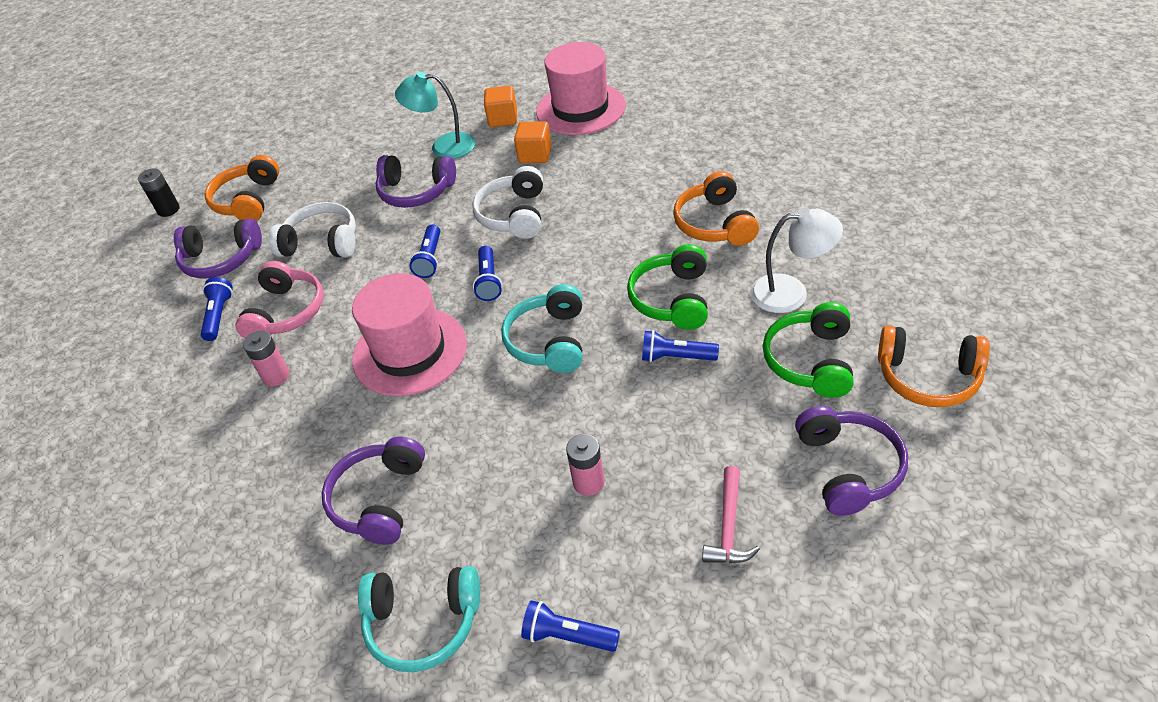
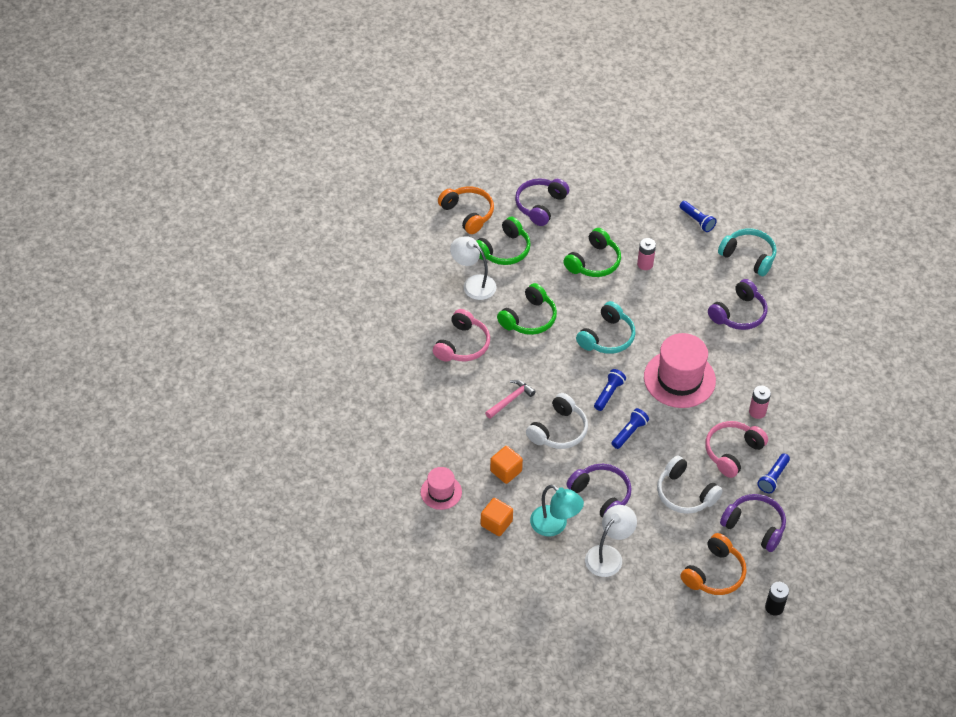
camera: 150 degrees left, 5 degrees up
pink hat [536,42,626,135] -> pink hat [421,467,462,510], size x0.55
blue flashlight [642,330,719,362] -> none
orange headphones [673,171,759,246] -> pink headphones [433,309,490,362]
pink hammer [702,466,760,563] -> pink hammer moved to [485,380,536,419]
none -> green headphones [563,228,621,277]
none -> white lamp [585,505,637,577]

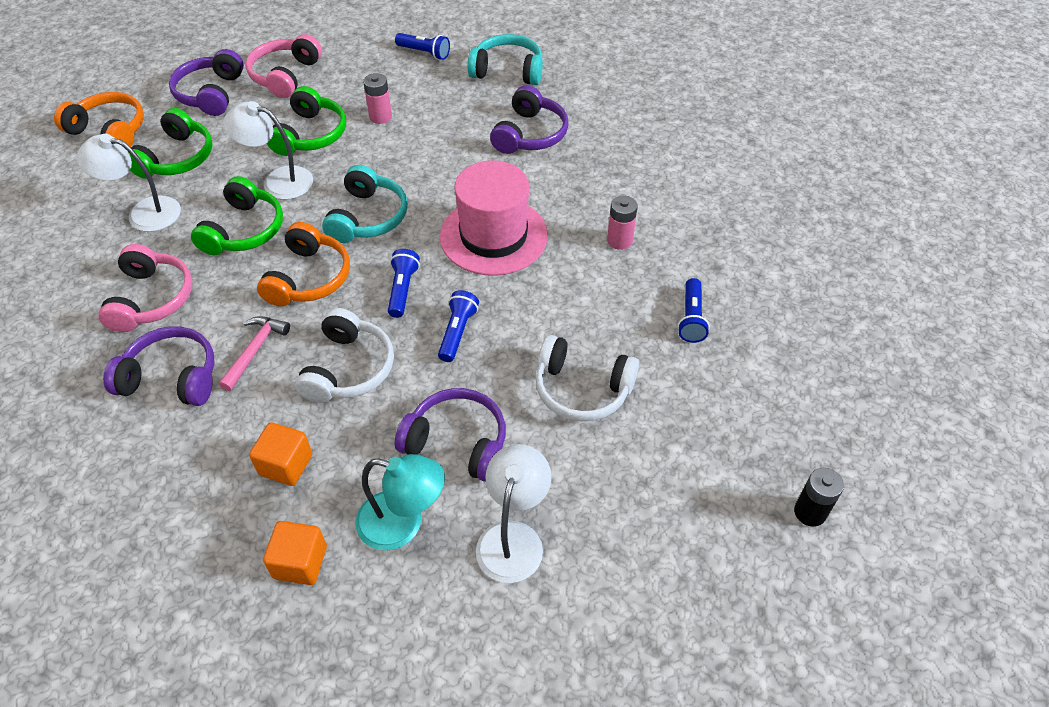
camera: 25 degrees left, 0 degrees up
pink hat [421,467,462,510] -> none
orange headphones [681,533,747,595] -> orange headphones moved to [257,222,350,306]
pink headphones [705,421,768,478] -> pink headphones moved to [246,34,322,98]
purple headphones [720,494,786,552] -> purple headphones moved to [103,326,215,406]
none -> white lamp [223,101,313,200]

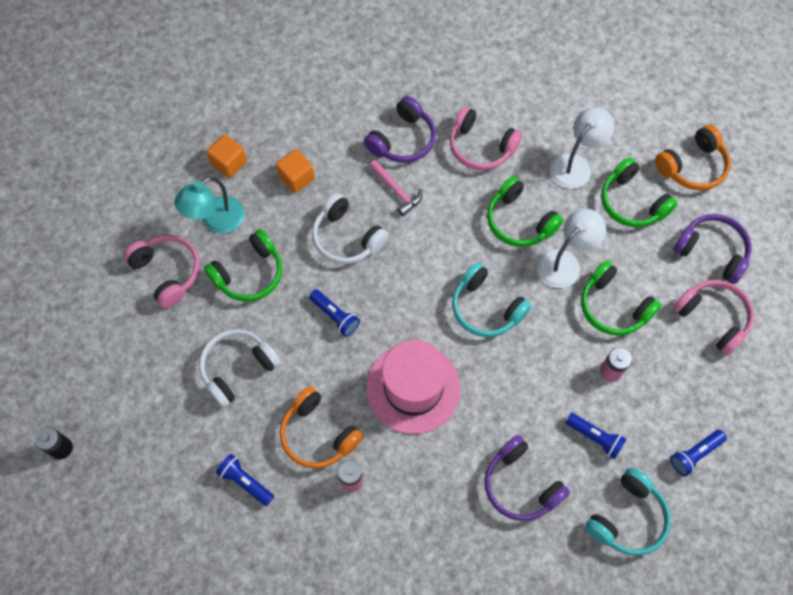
camera: 120 degrees right, 15 degrees up
orange headphones [257,222,350,306] -> orange headphones moved to [280,386,363,469]
blue flashlight [388,249,420,318] -> blue flashlight moved to [565,413,626,459]
purple headphones [394,388,506,482] -> green headphones [204,229,282,302]
white lamp [476,444,552,583] -> pink headphones [124,235,200,308]

